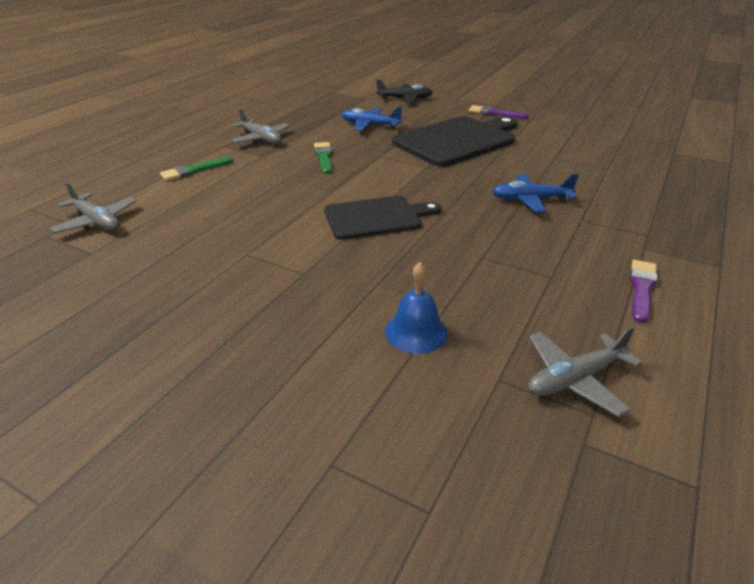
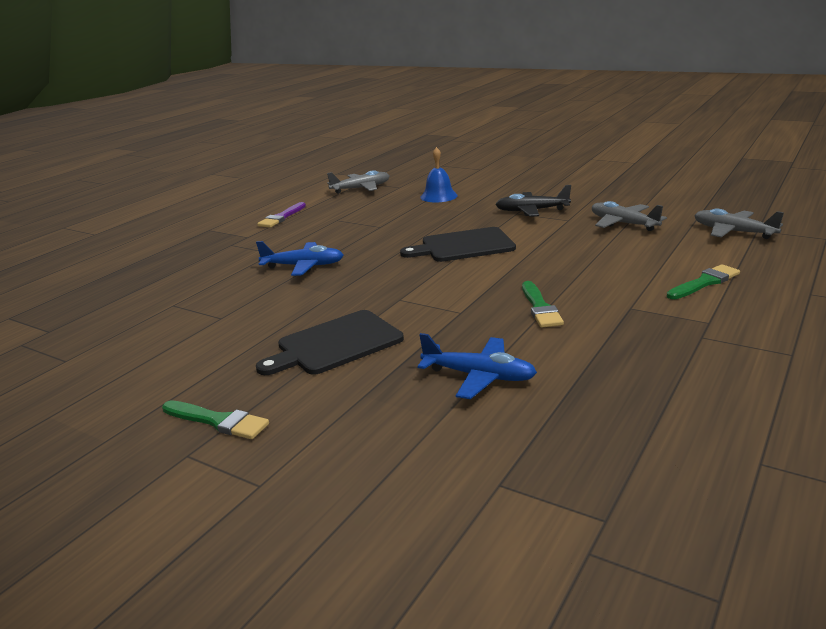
camera: 175 degrees left, 10 degrees down
grey plane [231,109,290,144] -> grey plane moved to [592,201,667,231]
black plane [377,79,433,103] -> black plane moved to [495,185,571,217]
black cutting board [392,116,518,167] -> black cutting board [256,310,404,375], size x0.64
purple brush [469,105,529,119] -> green brush [162,400,269,439]

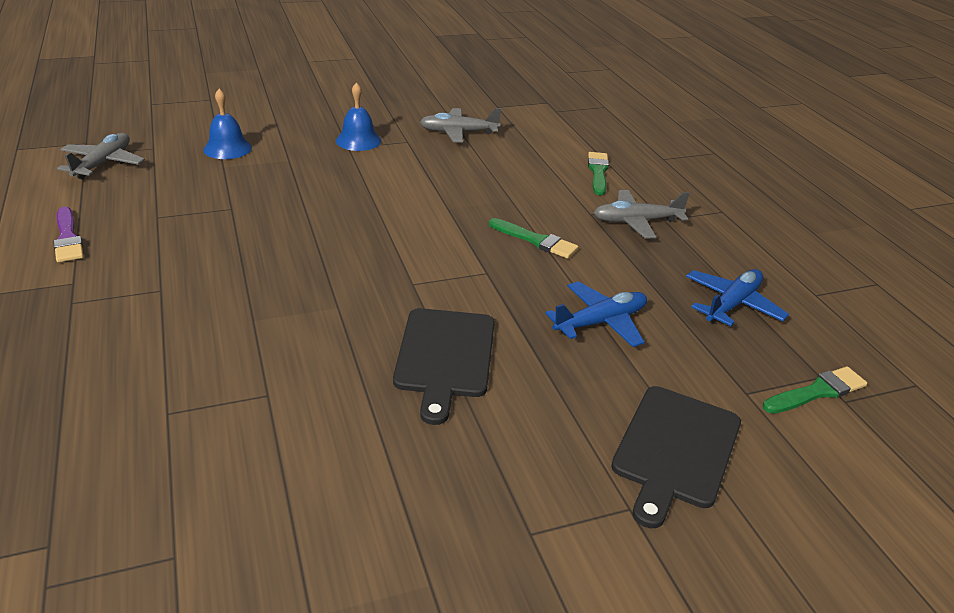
camera: 55 degrees left, 10 degrees up
green brush [162,400,269,439] -> green brush moved to [763,366,867,414]
blue plane [256,241,344,276] -> blue plane moved to [686,269,789,326]
black cutting board [400,227,516,262] -> black cutting board moved to [611,386,741,528]
black plane [495,185,571,217] -> blue bell [336,82,381,151]
grey plane [694,209,784,239] -> grey plane moved to [594,190,690,239]

